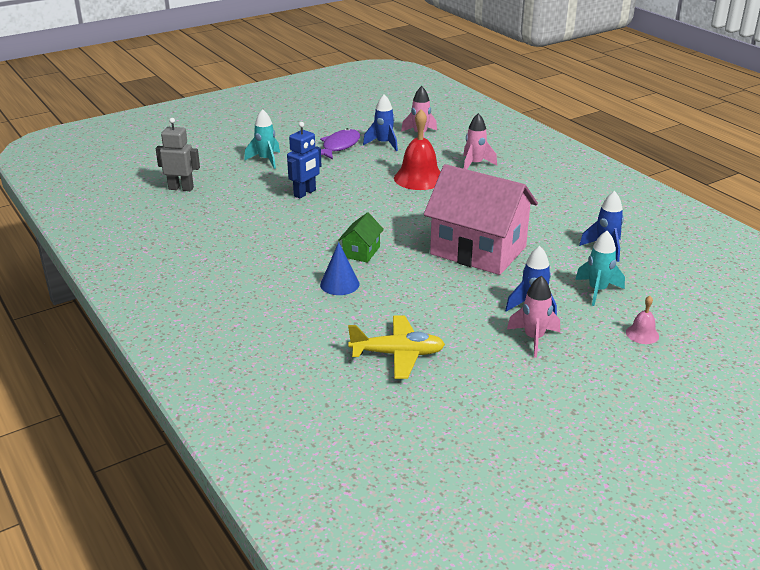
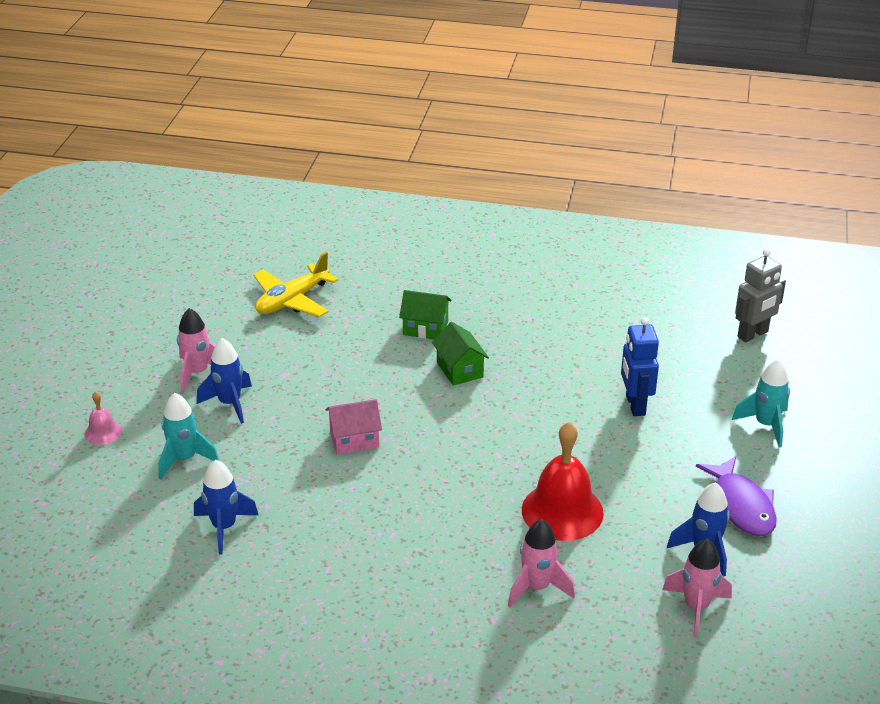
camera: 135 degrees right, 5 degrees up
blue cone [320,242,360,295] -> green house [399,290,452,339]
pink house [424,164,538,275] -> pink house [326,399,382,454], size x0.43

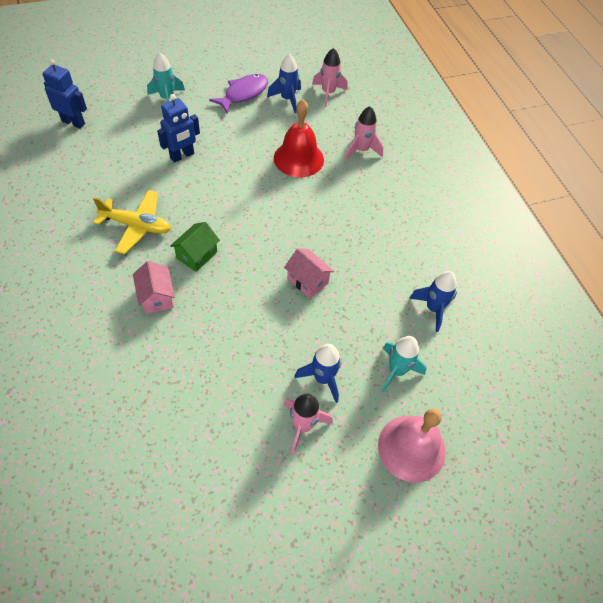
camera: 125 degrees left, 20 degrees up
pink bell [85,391,122,445] -> pink bell [378,409,446,483], size x2.07
yellow plane [253,252,338,317] -> yellow plane moved to [93,190,171,254]
green house [399,290,452,339] -> pink house [133,261,175,314]
grey robot [735,248,786,342] -> blue robot [42,59,87,129]

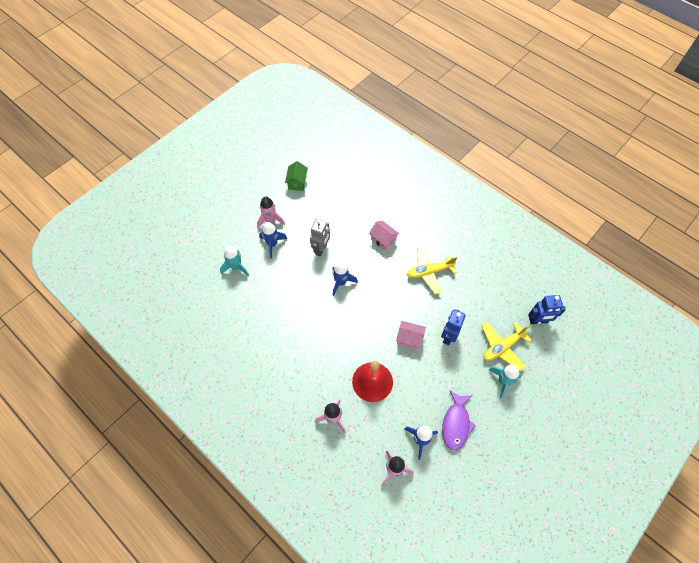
camera: 155 degrees right, 5 degrees up
green house [170,222,220,272] -> green house moved to [285,161,308,191]
pink house [284,248,334,298] -> pink house moved to [396,321,426,350]
pink bell [378,409,446,483] -> none
blue rocket [409,271,457,332] -> blue rocket moved to [332,262,358,296]
none -> grey robot [310,219,330,257]
none -> yellow plane [481,322,532,371]

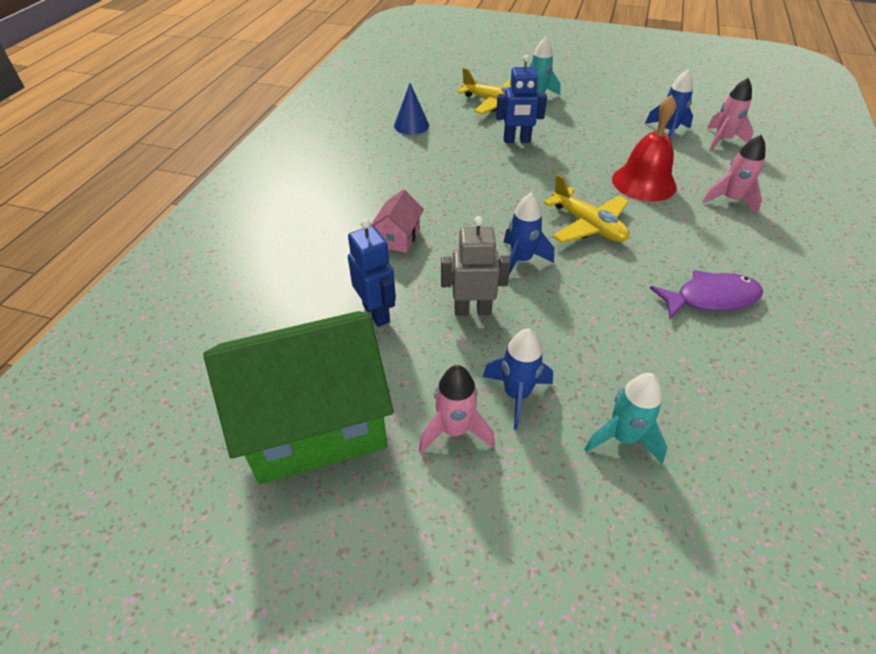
camera: 115 degrees left, 15 degrees down
green house [285,161,308,191] -> green house [204,311,394,484], size x2.34
pink house [396,321,426,350] -> none
yellow plane [407,246,458,294] -> yellow plane moved to [543,174,629,243]
purple fish [442,390,476,450] -> purple fish moved to [650,270,763,319]
blue robot [528,295,566,324] -> blue robot moved to [348,219,396,327]
none -> blue cone [394,83,429,135]

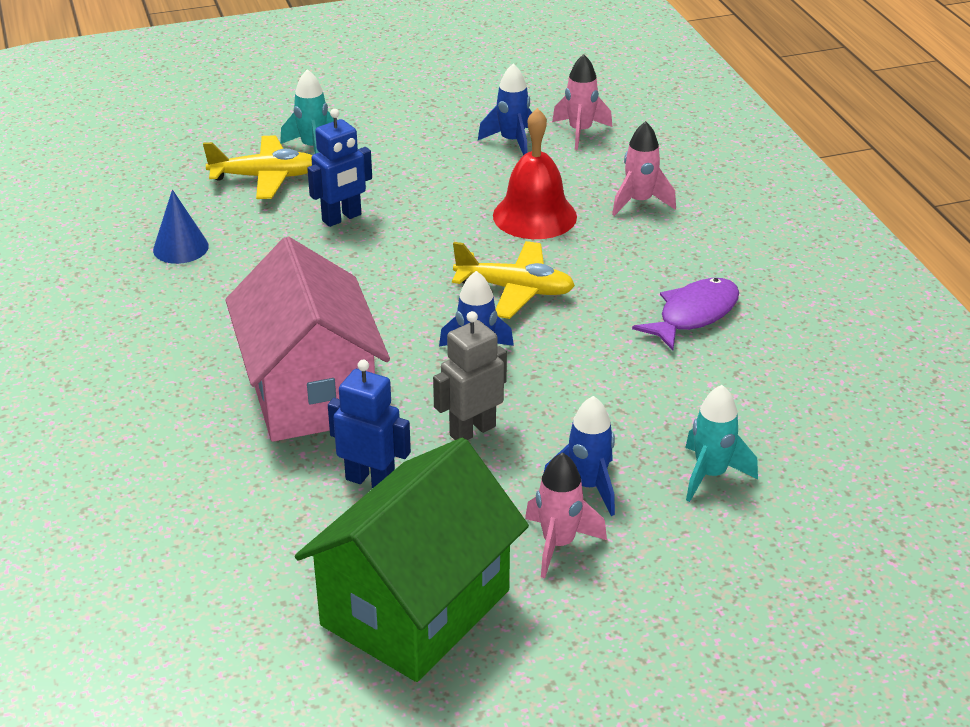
camera: 35 degrees left, 10 degrees down
pink house [370,189,424,253] -> pink house [225,237,390,442], size x2.34

